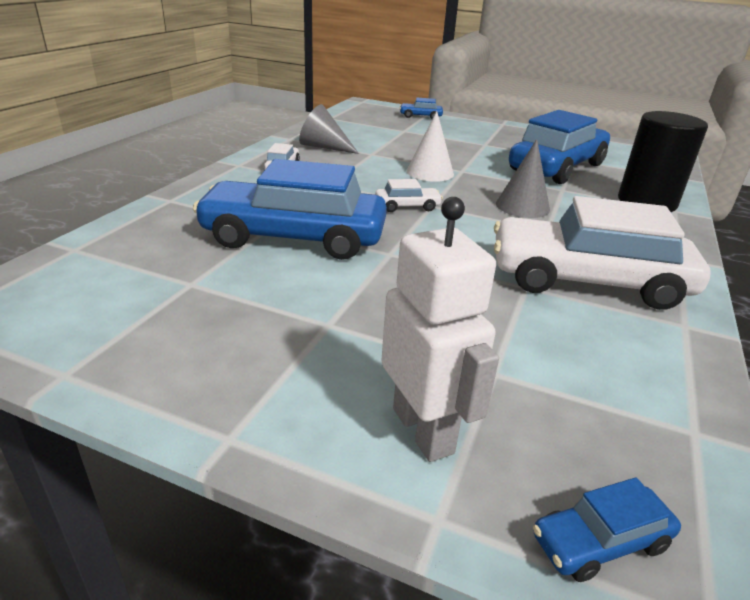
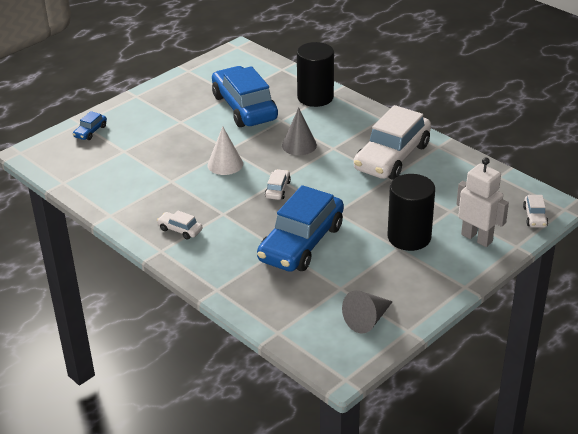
camera: 65 degrees left, 5 degrees up
grey cone [299,104,359,154] -> grey cone moved to [342,290,393,334]
white robot [381,197,499,462] -> white robot turned 45 degrees clockwise [456,157,509,247]
blue car [533,477,681,582] -> white car [523,195,548,228]
none -> black cylinder [388,174,435,251]

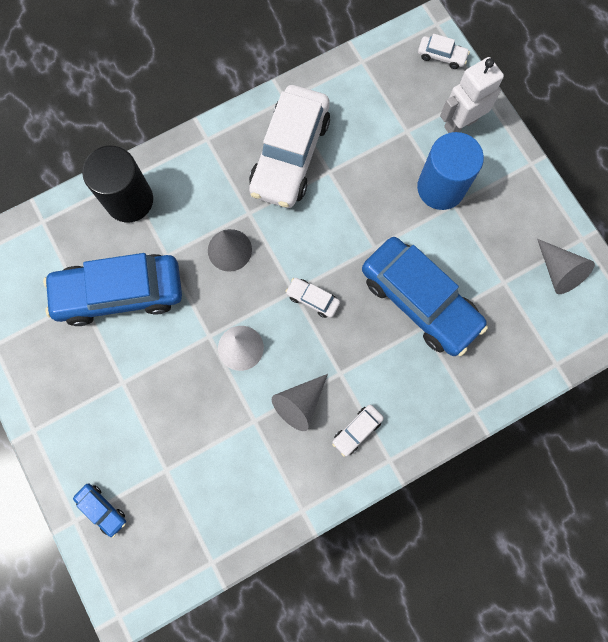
camera: 75 degrees left, 40 degrees up
white car [353,105,431,180] -> white car turned 60 degrees clockwise [249,85,330,208]
black cylinder [388,174,435,251] -> blue cylinder [417,132,484,210]
none -> grey cone [272,374,328,431]

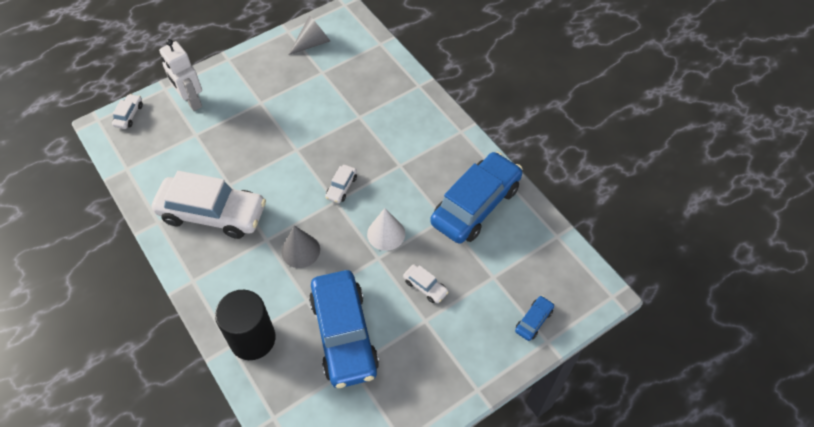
camera: 95 degrees left, 20 degrees down
grey cone [272,374,328,431] -> none
white car [332,405,384,457] -> white car moved to [403,264,449,303]
blue car [362,237,488,356] -> blue car moved to [430,152,523,244]
blue cylinder [417,132,484,210] -> none

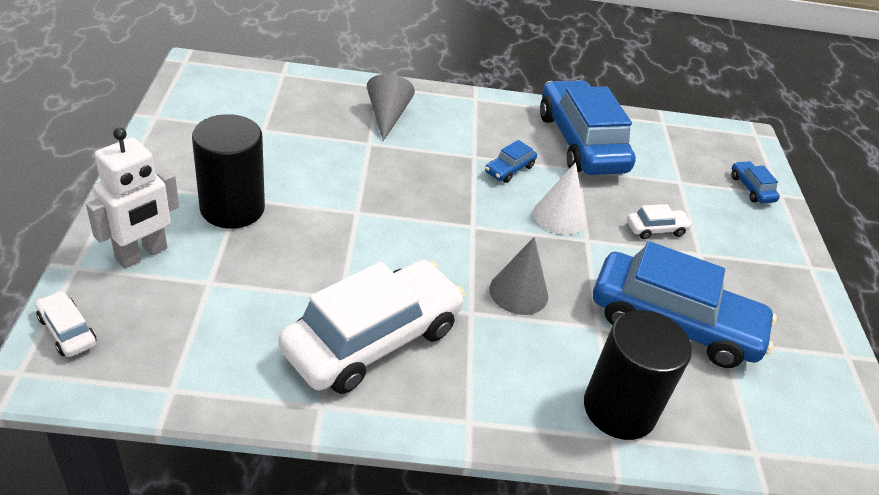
camera: 60 degrees left, 15 degrees down
white robot [159,39,202,111] -> white robot turned 45 degrees counterclockwise [86,127,179,268]
grey cone [288,15,330,55] -> grey cone moved to [367,74,415,141]
white car [325,165,357,203] -> none
none -> black cylinder [192,114,265,229]
none -> blue car [485,140,537,183]

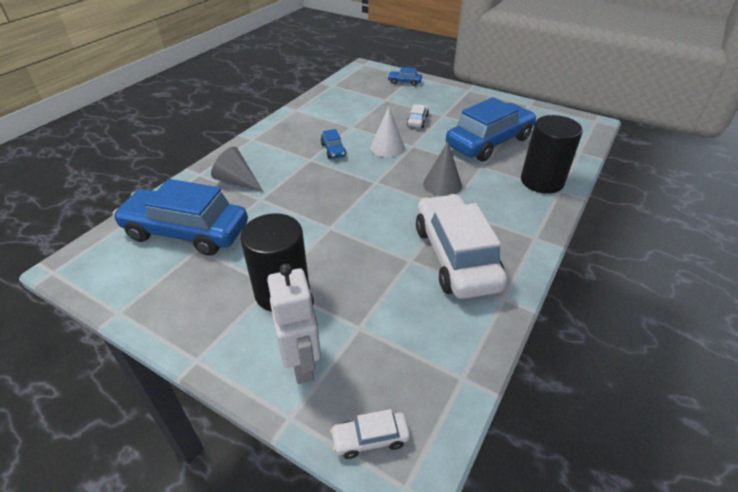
camera: 55 degrees left, 0 degrees up
blue car [540,80,636,175] -> blue car moved to [113,179,248,256]

